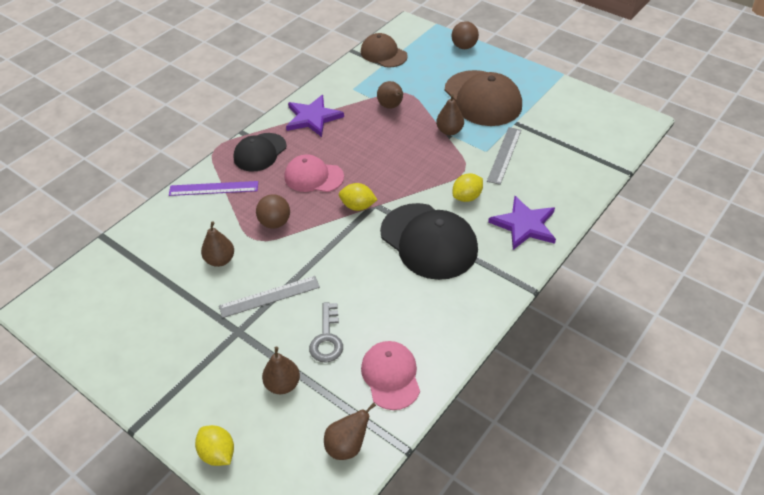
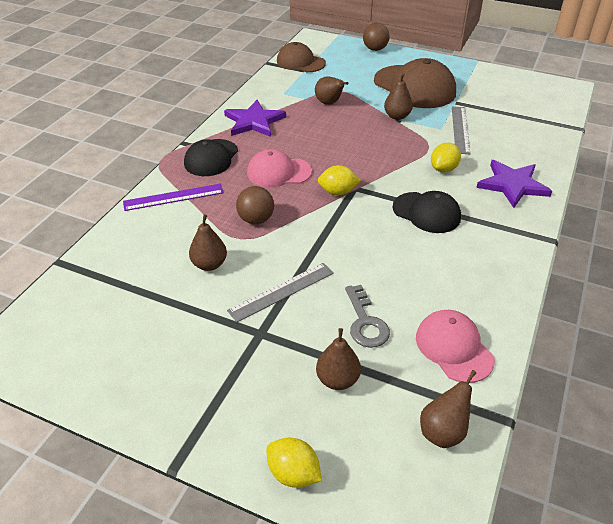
camera: 15 degrees left, 5 degrees down
black cap [380,203,478,280] -> black cap [392,191,461,233], size x0.62

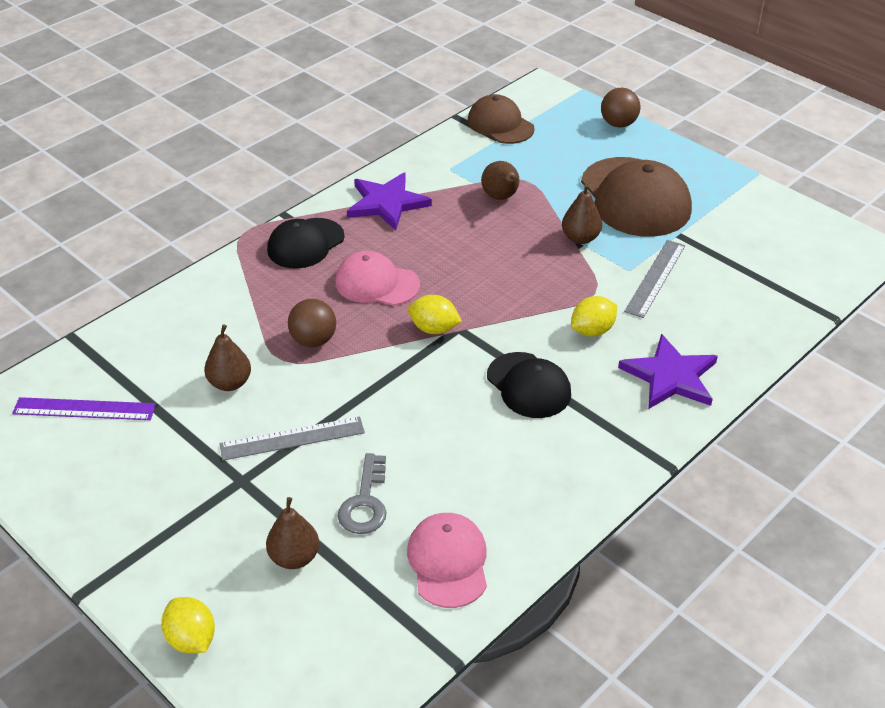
camera: 20 degrees right, 0 degrees up
purple ruler [123,184,224,211] -> purple ruler moved to [12,397,156,420]
brown pear [420,370,477,448] -> none

